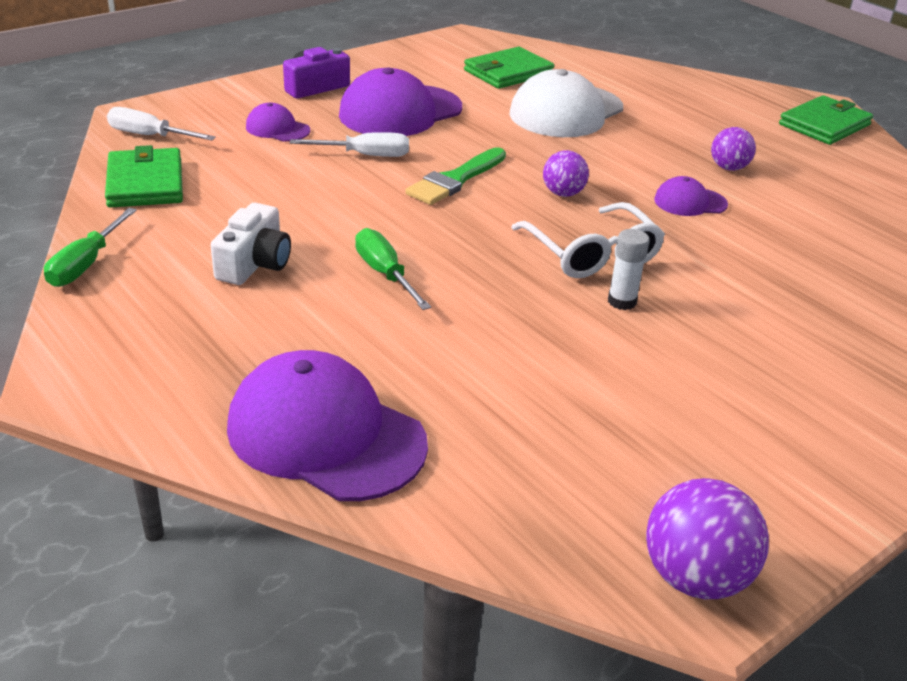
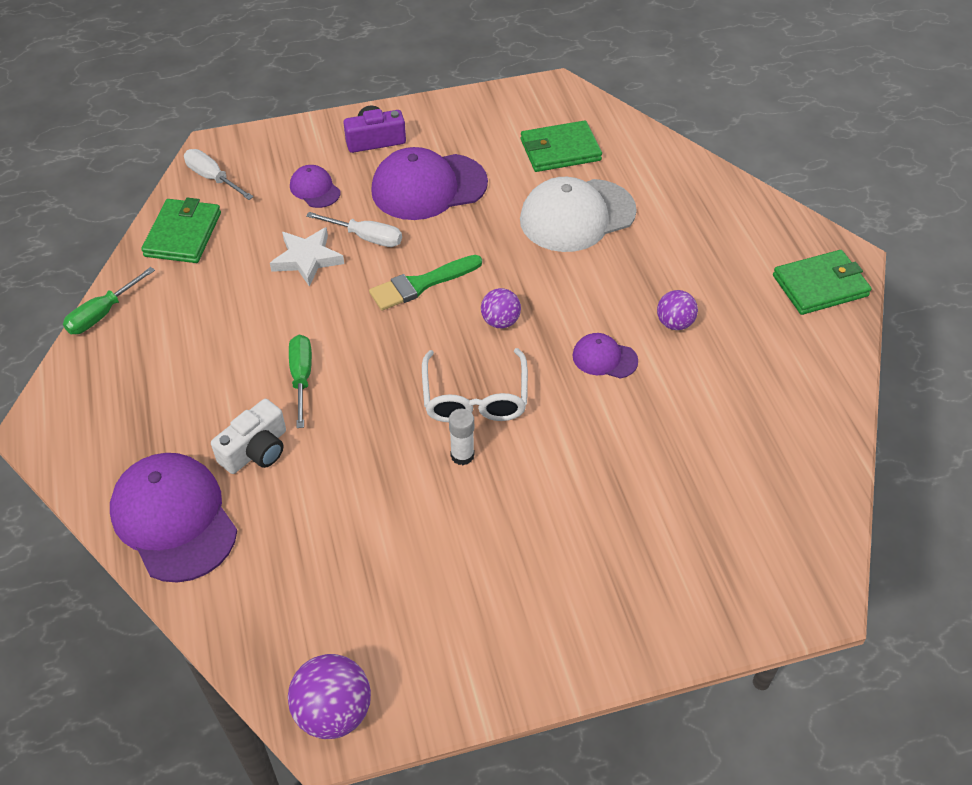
camera: 25 degrees right, 15 degrees up
white camera [210,203,291,285] -> white camera moved to [211,399,286,474]
none -> white star [270,227,344,287]

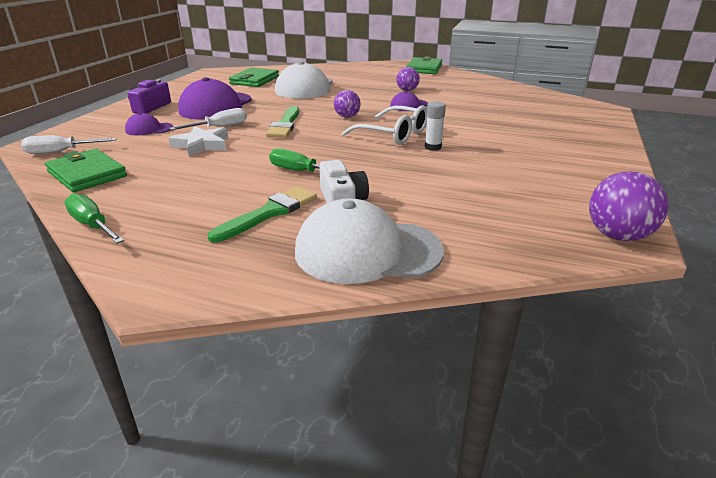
camera: 55 degrees left, 20 degrees down
green screwdriver [63,267,155,334] -> green screwdriver turned 150 degrees clockwise [64,193,124,244]
purple cap [110,453,237,583] -> white cap [295,198,444,284]
none -> green brush [208,186,317,243]

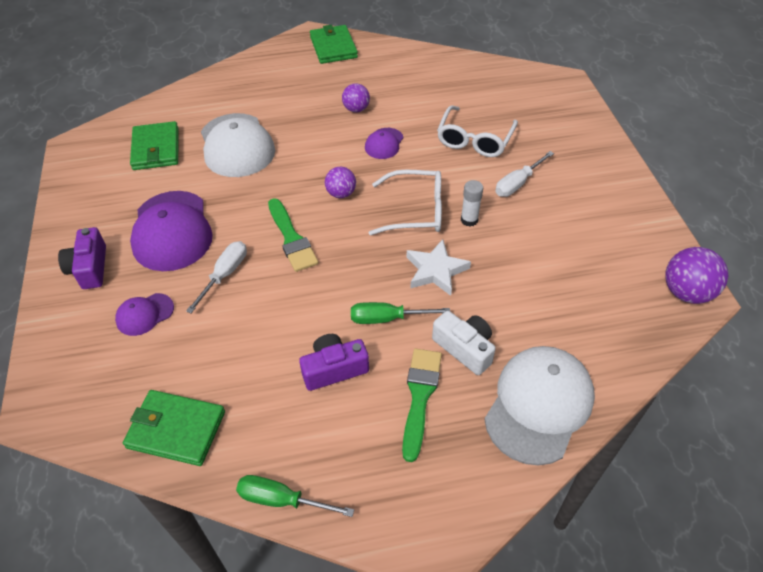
camera: 30 degrees left, 20 degrees up
white screwdriver [21,135,117,154] -> white screwdriver moved to [495,151,554,197]
white star [169,126,228,157] -> white star moved to [407,239,471,296]
white cap [295,198,444,284] -> white cap turned 150 degrees clockwise [484,346,595,466]
none -> purple camera [299,334,369,391]
none -> white glasses [437,105,518,157]

